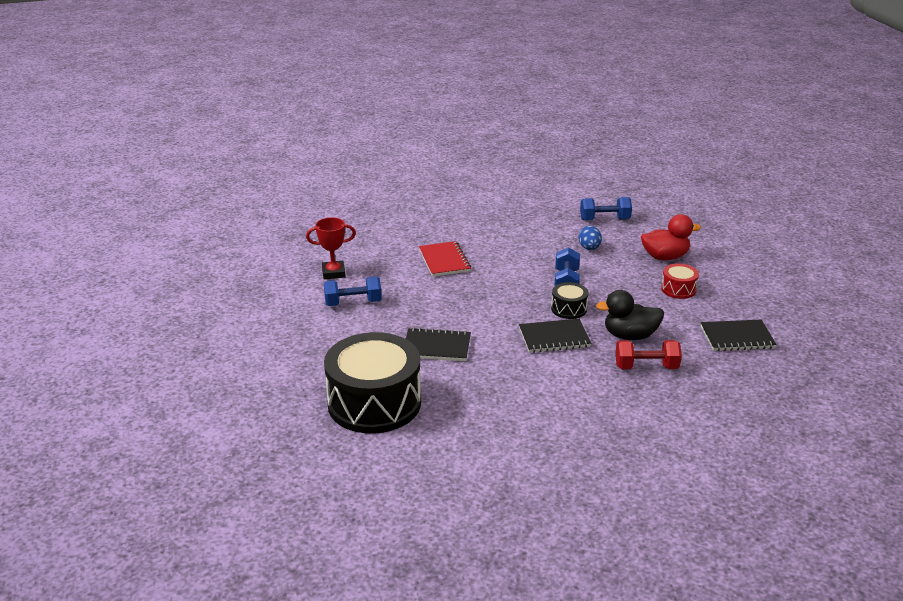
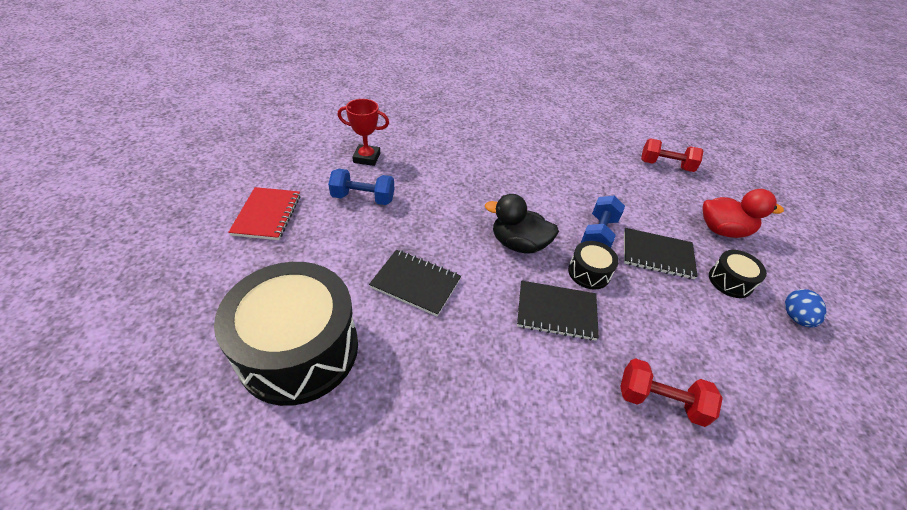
camera: 15 degrees right, 15 degrees up
red notebook [419,241,471,277] -> red notebook moved to [228,187,300,240]
blue egg [578,226,602,250] -> blue egg moved to [785,289,826,328]
blue dumbbell [580,197,632,221] -> red dumbbell [641,139,703,172]
black duck [596,290,664,340] -> black duck moved to [485,194,559,254]
red drum [661,263,699,299] -> black drum [709,250,767,298]
black notebook [701,320,777,351] -> black notebook moved to [624,228,698,279]

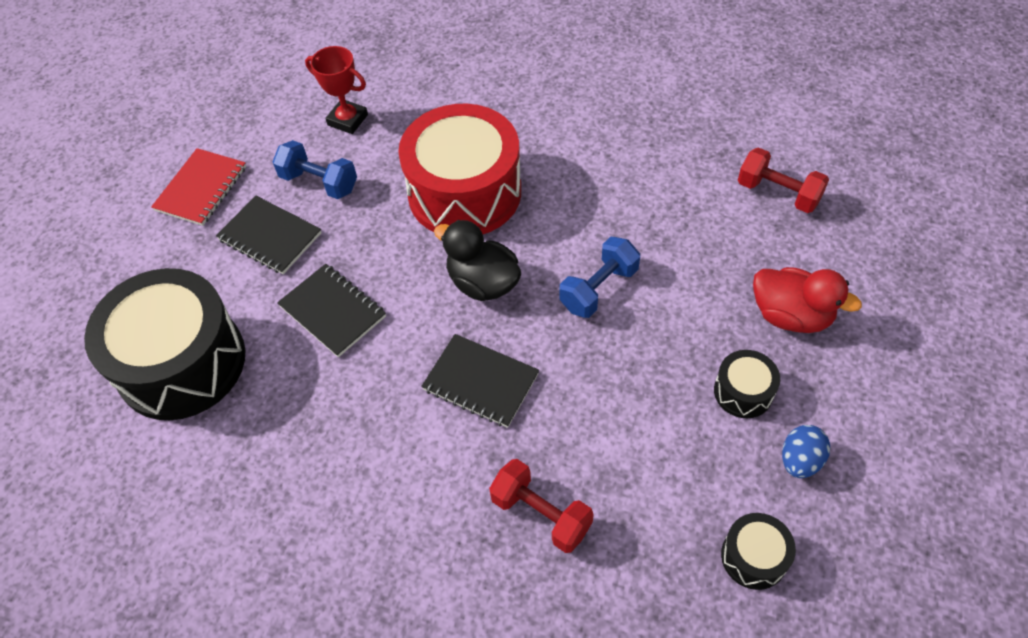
camera: 25 degrees right, 10 degrees up
black drum [568,241,619,289] -> black drum moved to [721,513,796,590]
black notebook [624,228,698,279] -> black notebook moved to [216,196,322,274]
none -> red drum [398,104,521,234]

